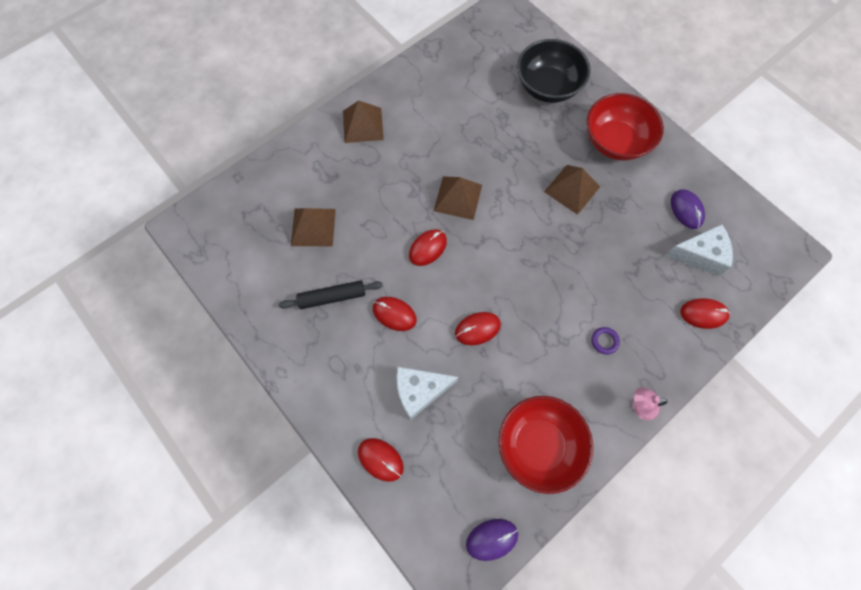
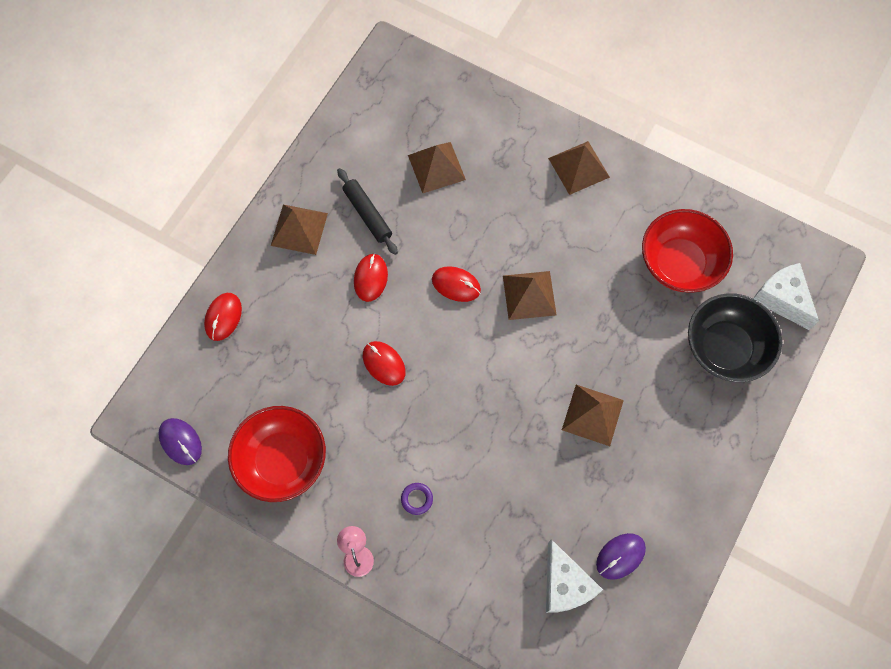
camera: 70 degrees right, 0 degrees up
white cheese [396,366,458,420] -> white cheese moved to [753,263,819,330]
red bowl [587,93,664,160] -> red bowl moved to [642,209,733,293]
red mouse [680,298,730,329] -> none
none -> brown pyramid [271,205,328,255]

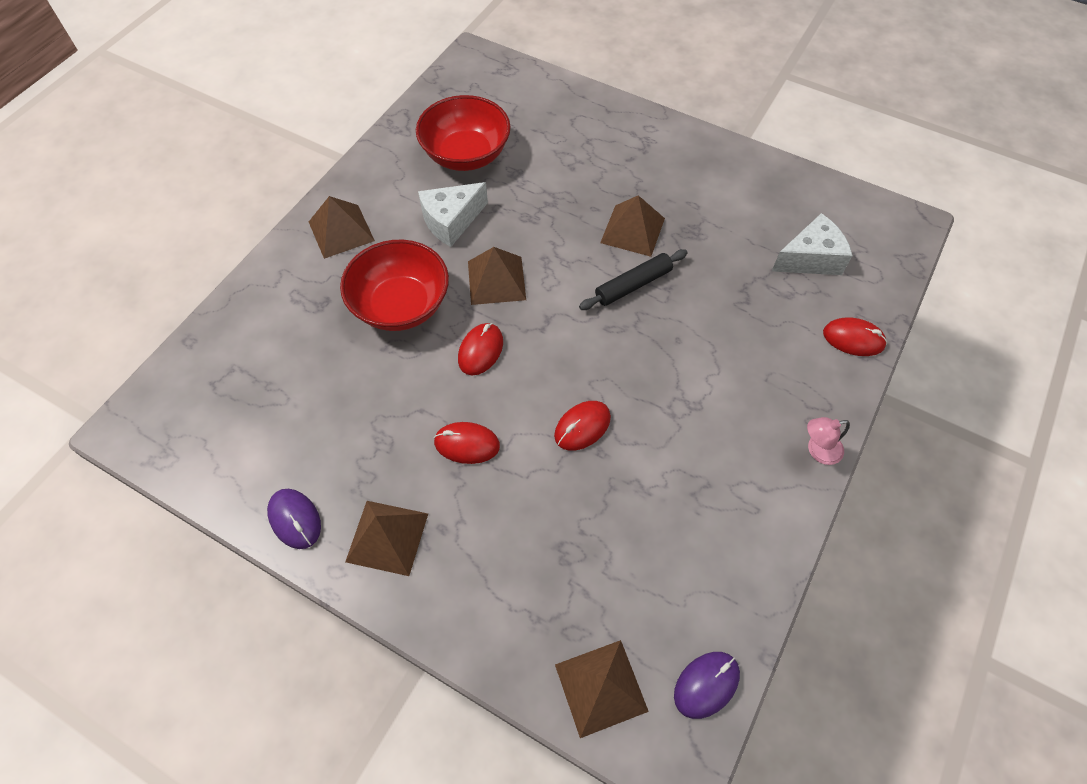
camera: 90 degrees left, 10 degrees down
red mouse [204,293,242,341] -> red mouse moved to [823,317,887,356]
red bowl [228,406,326,502] -> red bowl moved to [340,240,449,331]
black rolling pin [337,168,398,255] -> black rolling pin moved to [579,249,688,310]
purple ring [401,483,433,515] -> none
brown pyramid [408,142,466,193] -> brown pyramid moved to [555,640,649,738]
purple mouse [596,533,646,580] -> purple mouse moved to [267,489,321,549]
black bowl [688,293,782,382] -> none
white cheese [753,263,819,330] -> white cheese moved to [418,182,488,247]

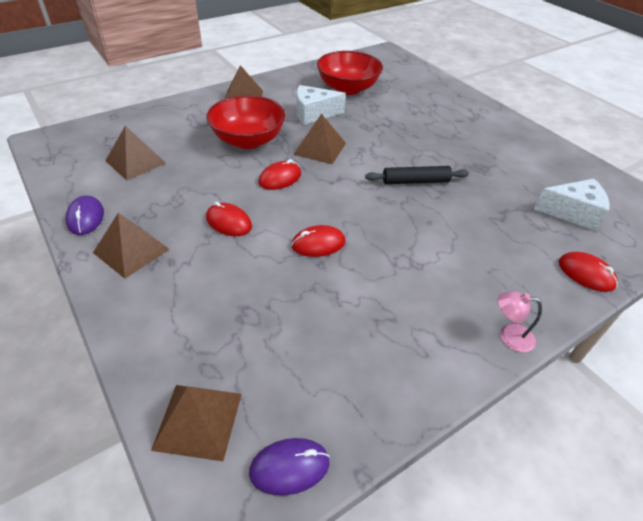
camera: 25 degrees right, 15 degrees down
brown pyramid [600,195,665,257] -> brown pyramid moved to [105,126,166,180]

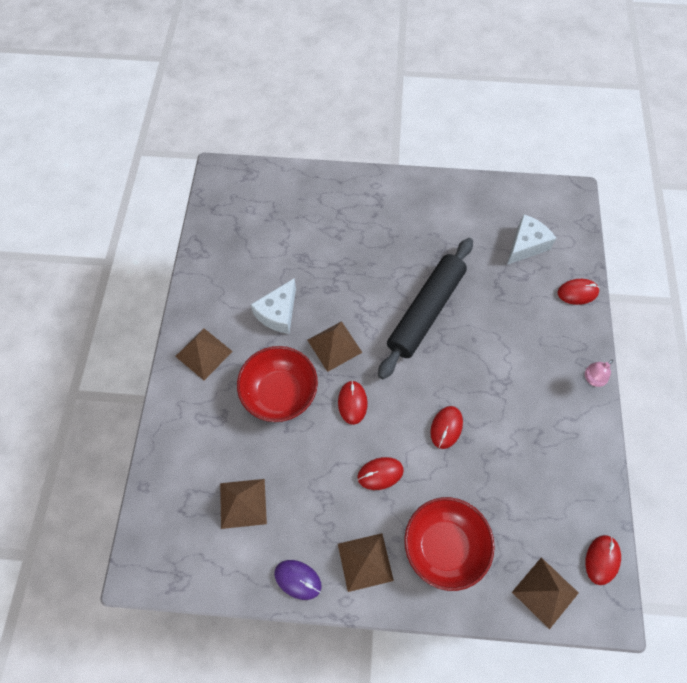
camera: 50 degrees left, 20 degrees up
purple mouse [249,438,330,496] -> red mouse [585,535,621,585]
red bowl [317,51,383,95] -> red bowl moved to [404,497,495,591]
black rolling pin [365,166,469,184] -> black rolling pin [378,238,473,379], size x1.93

